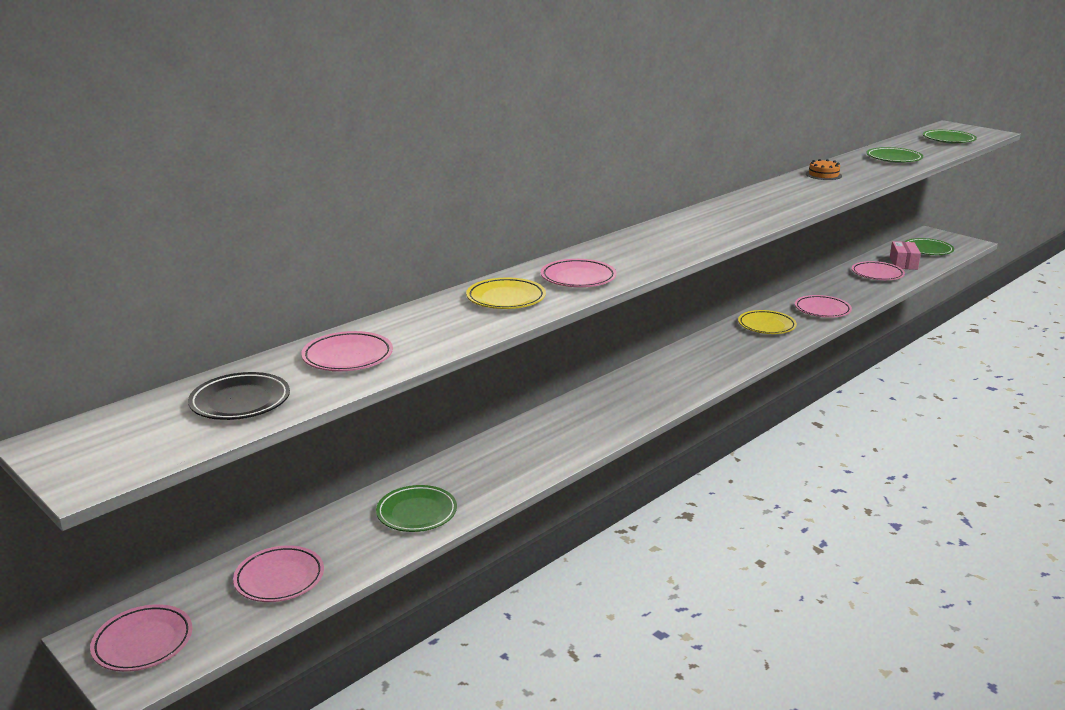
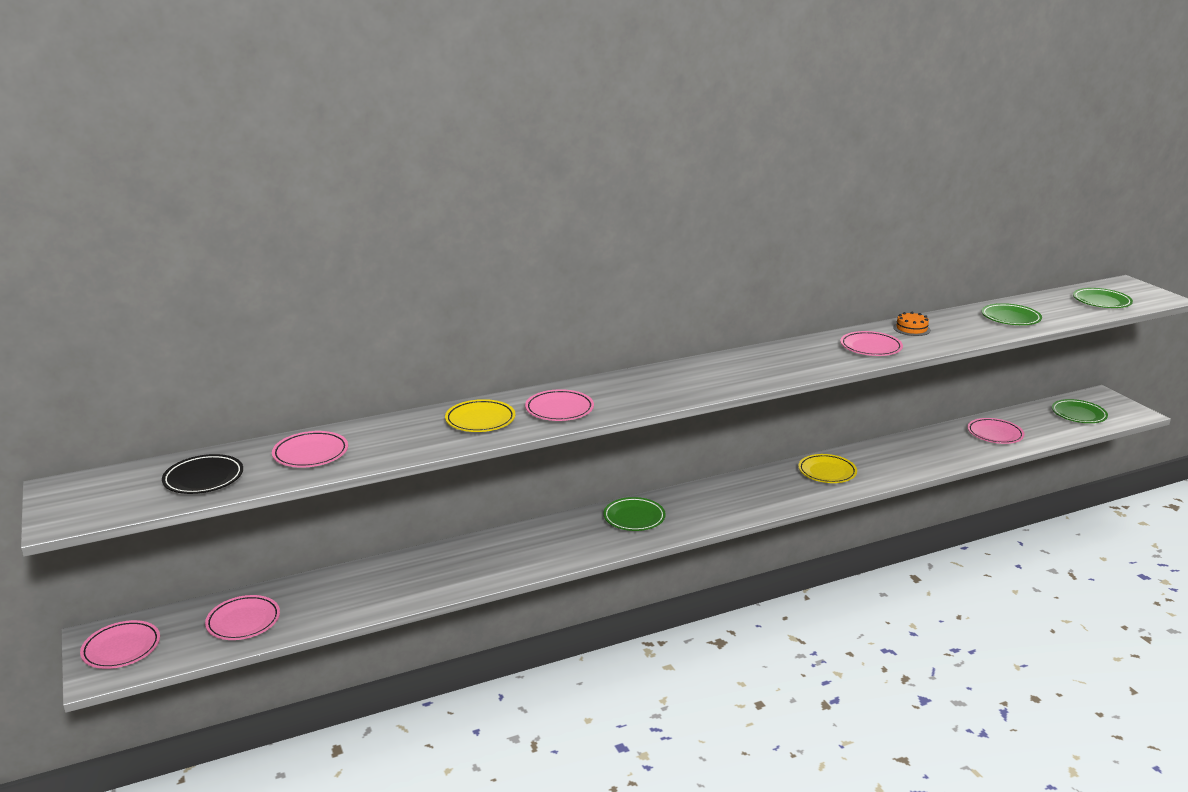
camera: 20 degrees right, 0 degrees up
green plate [376,485,457,532] -> green plate moved to [603,497,666,531]
pink plate [795,295,852,318] -> pink plate moved to [840,331,903,356]
pink box [890,241,921,270] -> none

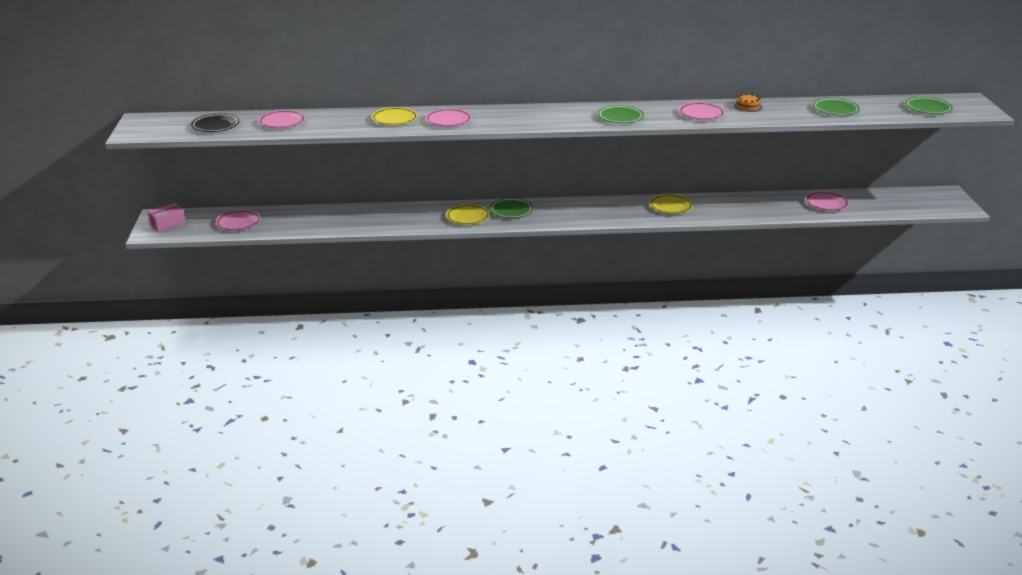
camera: 20 degrees right, 5 degrees up
pink plate [80,620,160,669] -> pink box [147,203,186,232]
green plate [1052,399,1108,423] -> green plate moved to [598,105,644,123]
none -> yellow plate [446,204,490,225]

